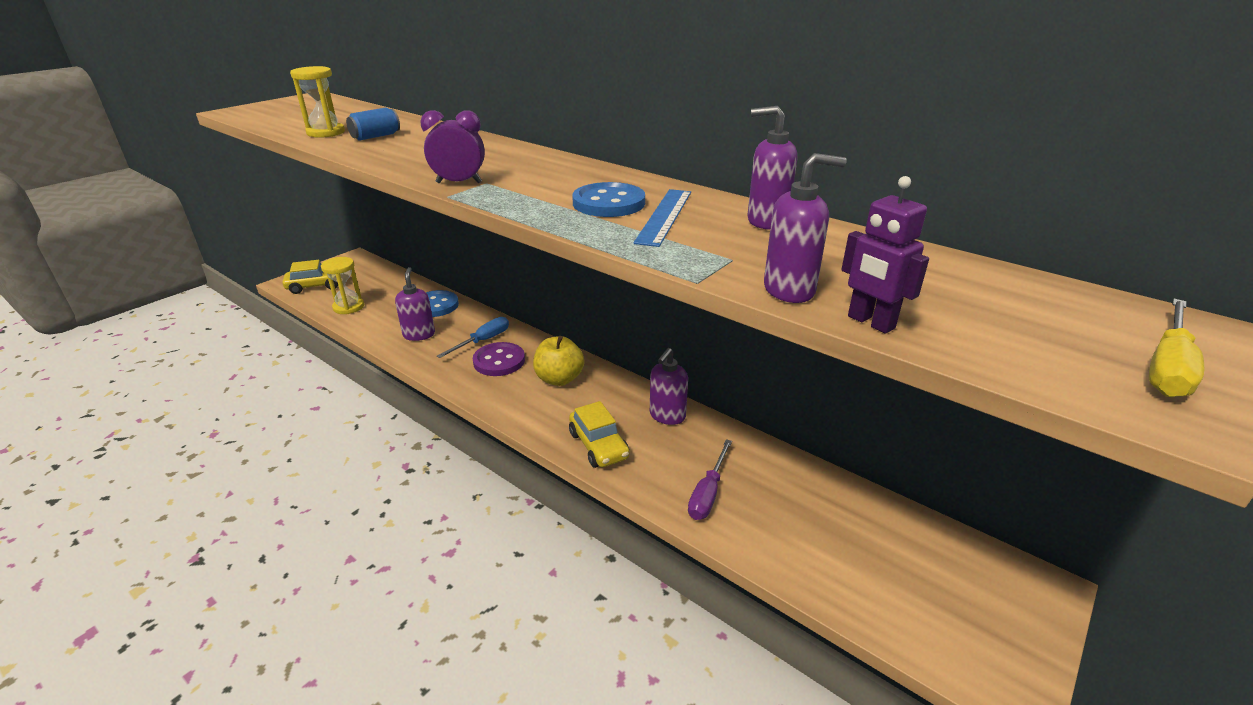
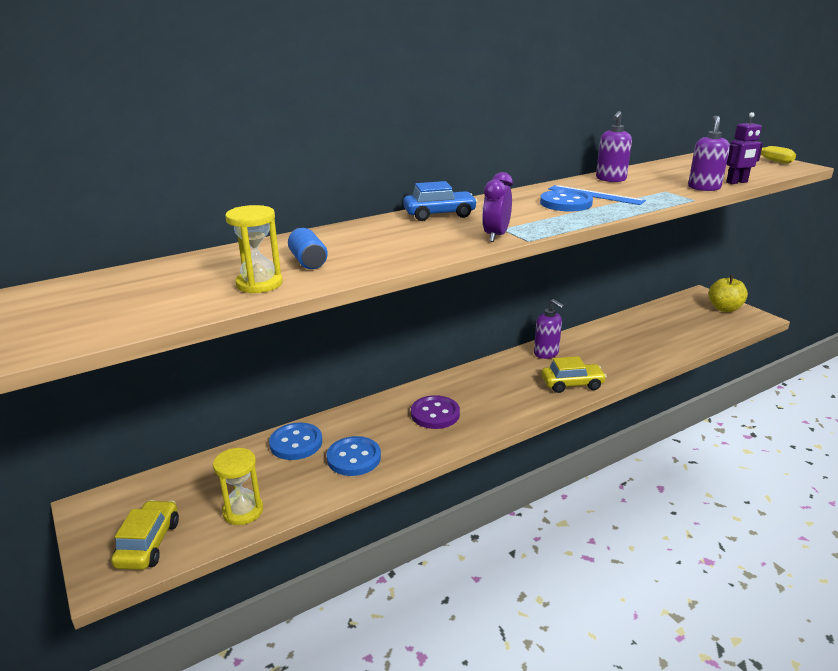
camera: 70 degrees left, 5 degrees down
purple soap dispenser [395,267,435,341] -> blue button [327,436,381,476]
blue screwdriver [437,317,509,358] -> none
yellow apple [533,336,584,386] -> yellow apple moved to [708,275,748,312]
purple screwdriver [688,439,732,520] -> none
none -> blue car [403,181,478,221]

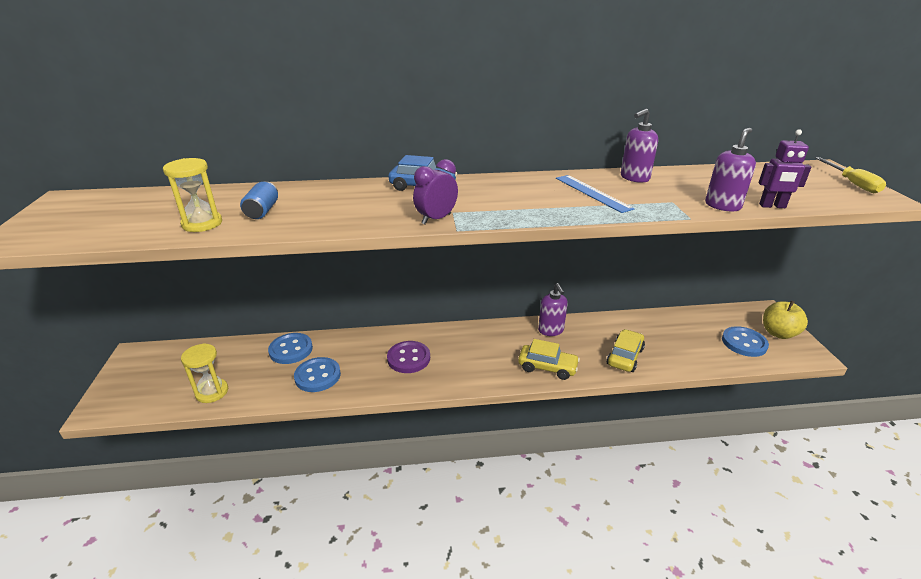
camera: 25 degrees right, 5 degrees up
yellow car [111,500,179,570] -> yellow car moved to [606,329,645,372]
blue button [540,190,593,211] -> blue button moved to [722,326,769,357]

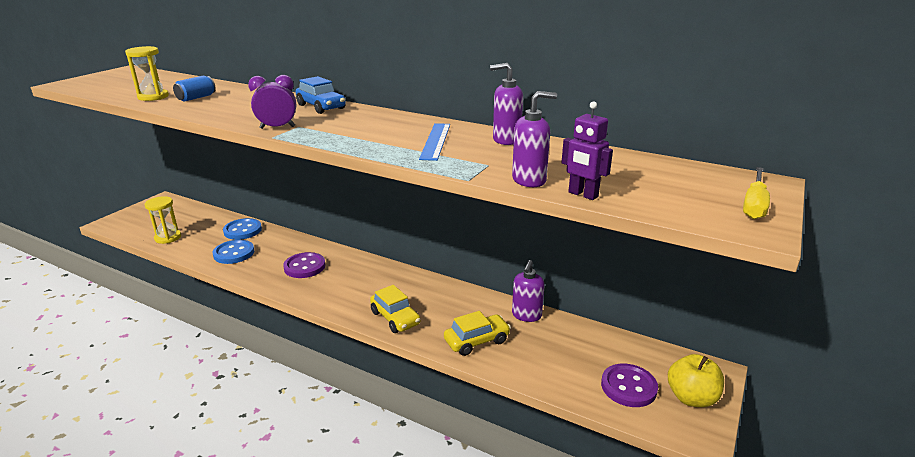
camera: 35 degrees right, 5 degrees down
purple soap dispenser [538,283,568,336] -> purple soap dispenser moved to [512,260,545,322]
blue button [722,326,769,357] -> purple button [601,364,658,407]

